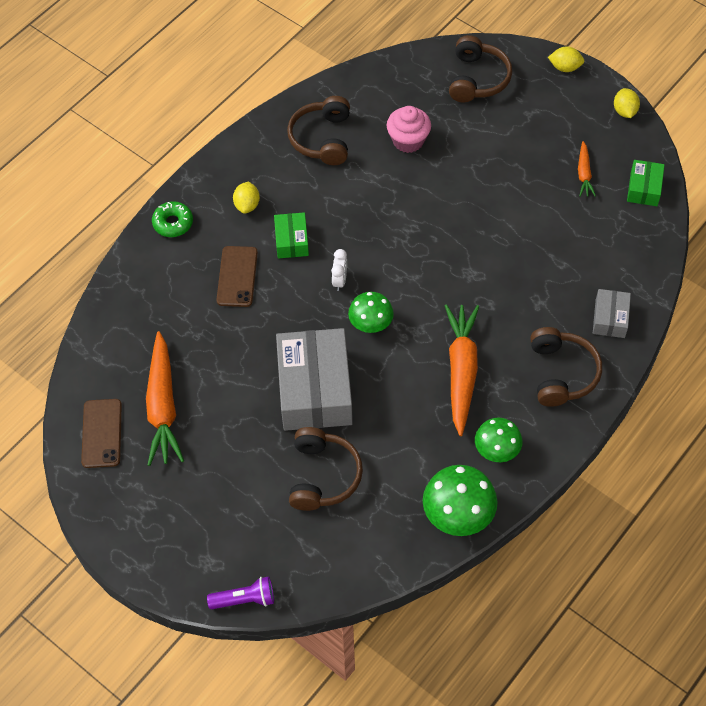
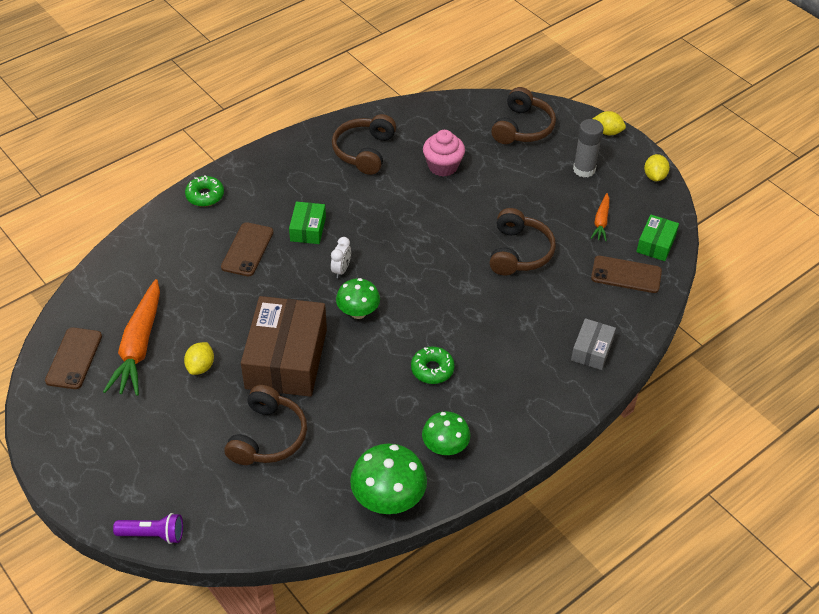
camera: 10 degrees right, 10 degrees down
yellow lemon [233,182,260,214] -> yellow lemon moved to [184,342,214,375]
grey box [276,328,353,431] -> brown box [241,296,327,397]
orange carrot [445,304,479,436] -> green donut [411,347,455,384]
brown headphones [530,327,602,407] -> brown headphones moved to [490,208,556,275]
none -> grey glue stick [573,119,604,177]
none -> brown phone [591,256,662,293]

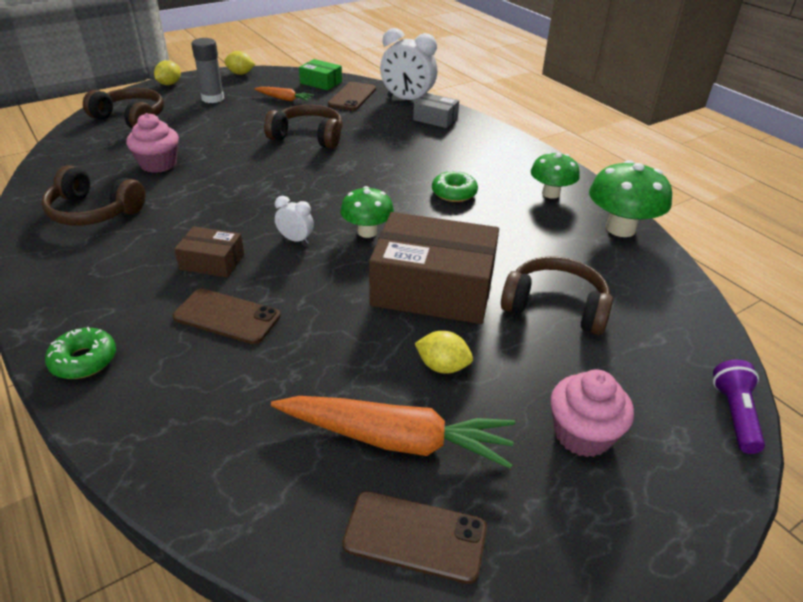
camera: 85 degrees left, 10 degrees down
green box [289,202,326,244] -> brown box [174,226,244,277]
none -> white clock [380,28,437,100]
none -> pink cupcake [550,370,634,457]

